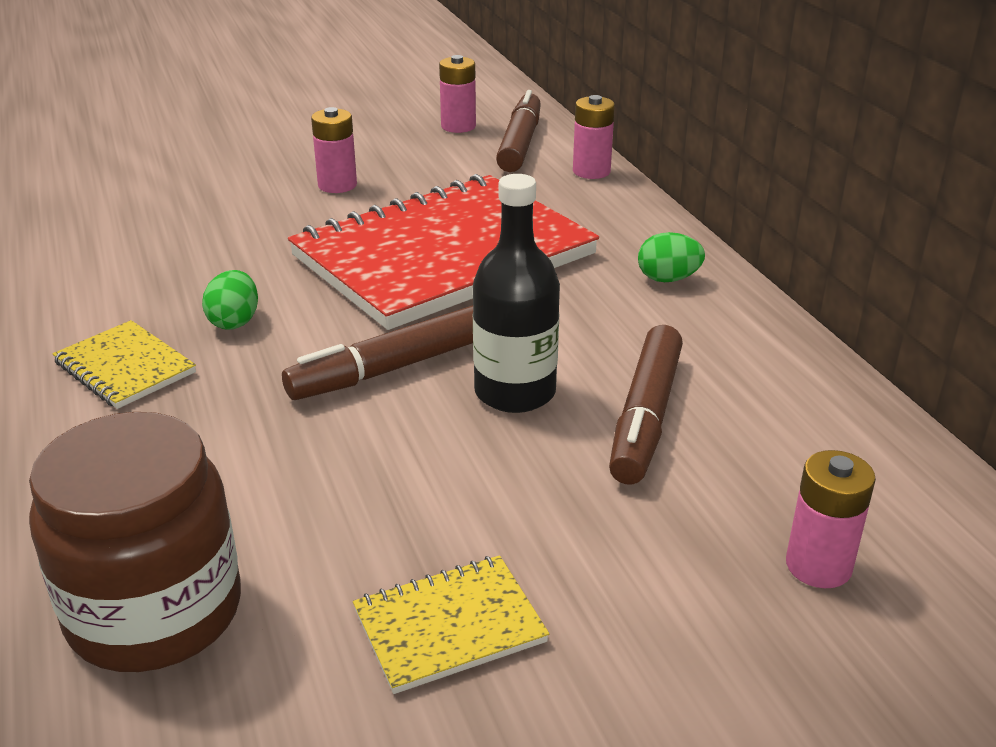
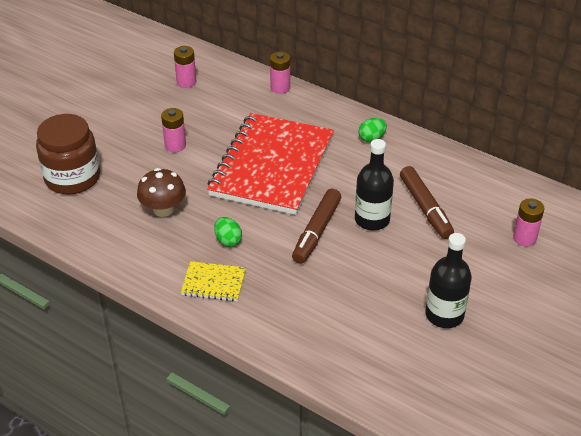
camera: 35 degrees left, 10 degrees up
brown jar [29,412,241,672] -> brown jar moved to [36,114,100,195]
yellow notebook [353,555,549,694] -> black bottle [425,233,472,328]
brown marker [496,90,541,172] -> none
none -> brown mushroom [137,168,186,217]

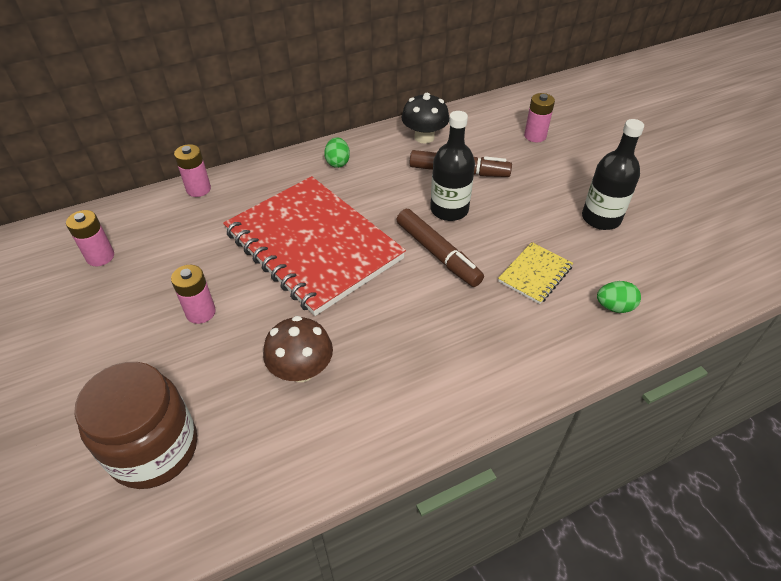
camera: 60 degrees left, 5 degrees up
yellow notebook [181,261,246,302] -> yellow notebook moved to [498,242,573,304]
green egg [214,217,242,247] -> green egg moved to [597,281,641,313]
none -> black mushroom [401,93,449,144]

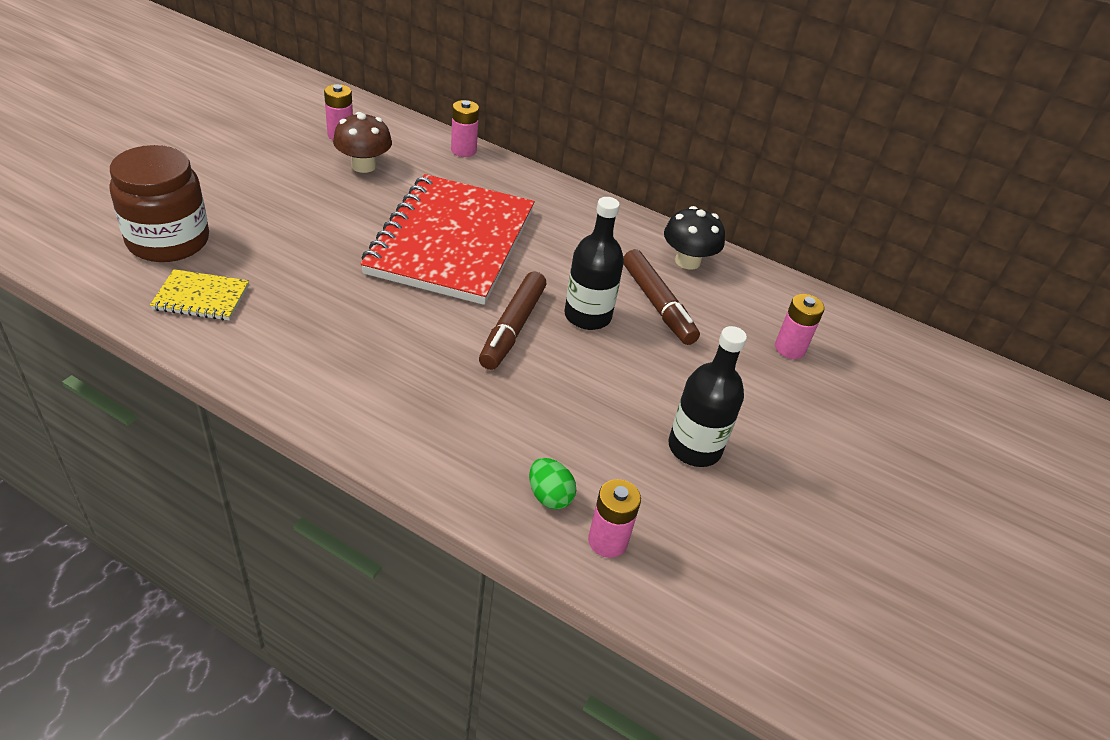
camera: 50 degrees right, 5 degrees down
pink battery [171,265,216,324] -> pink battery moved to [588,479,641,558]
brown mushroom [263,316,333,382] -> brown mushroom moved to [333,112,392,173]
green egg [324,137,350,168] -> none
yellow notebook [498,242,573,304] -> yellow notebook moved to [150,269,249,320]

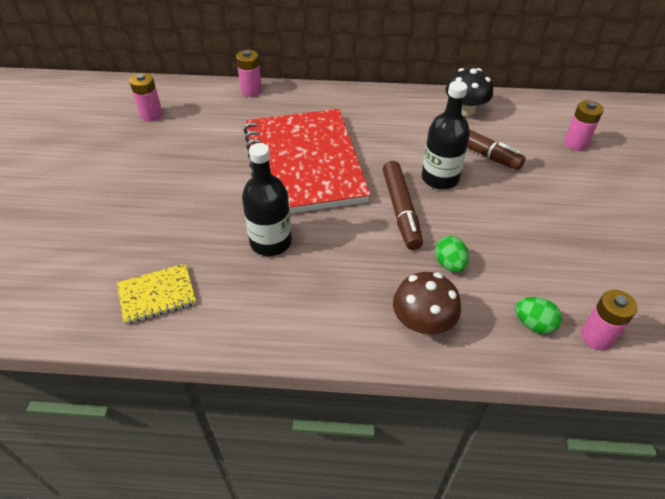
camera: 20 degrees left, 5 degrees up
brown jar [109,145,209,262] -> none
brown mushroom [333,112,392,173] -> brown mushroom moved to [393,272,461,336]
black bottle [668,326,747,467] -> black bottle moved to [242,143,292,256]
none -> green egg [435,236,469,272]

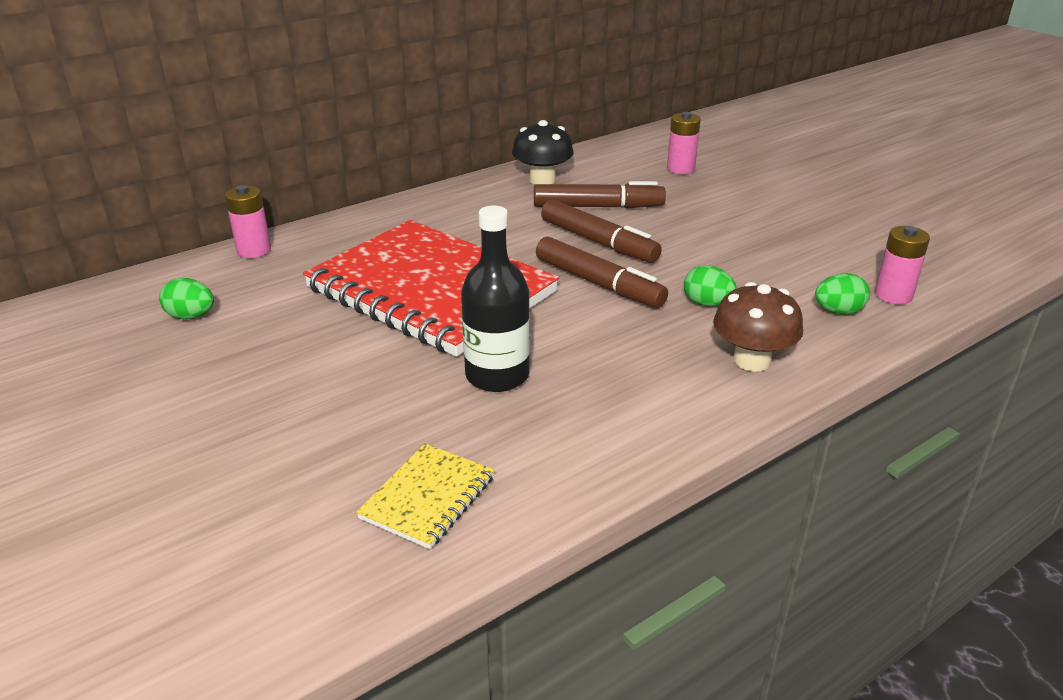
camera: 40 degrees left, 15 degrees down
pink battery [129,73,163,122] -> none
black bottle [422,81,470,189] -> brown marker [541,199,662,263]
none -> green egg [159,278,214,319]

